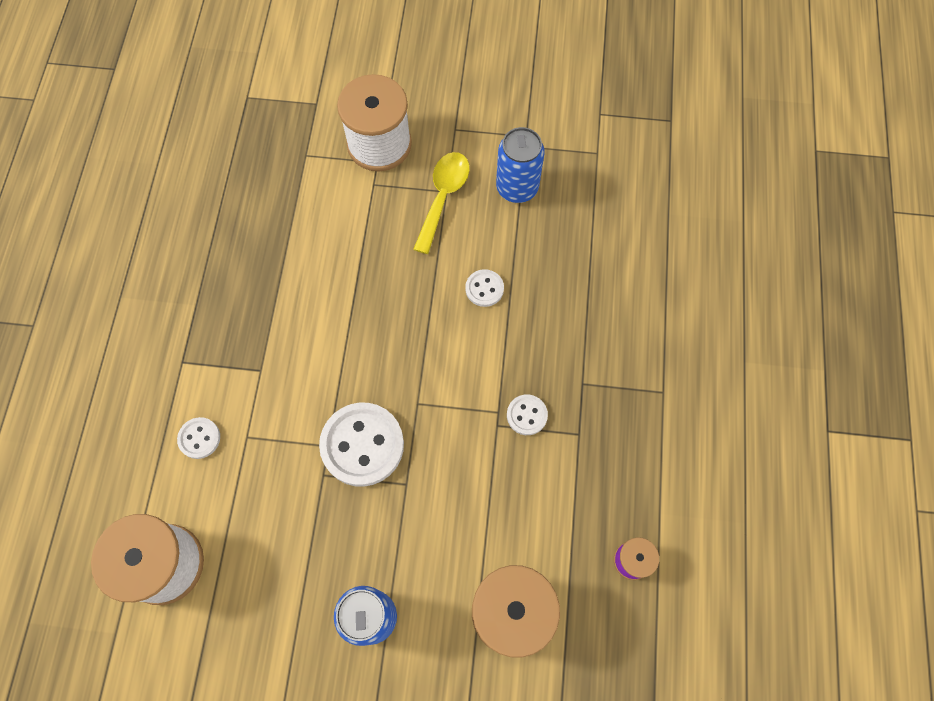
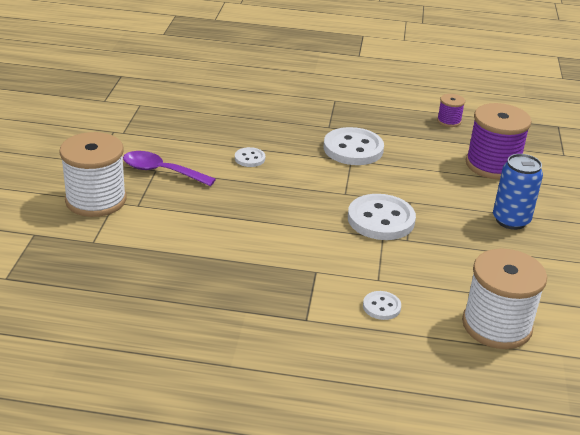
camera: 90 degrees left, 35 degrees down
yellow spoon [413,152,469,254] -> purple spoon [123,151,216,186]
blue can [496,127,545,203] -> none
white button [507,395,548,435] -> white button [324,127,384,165], size x2.01

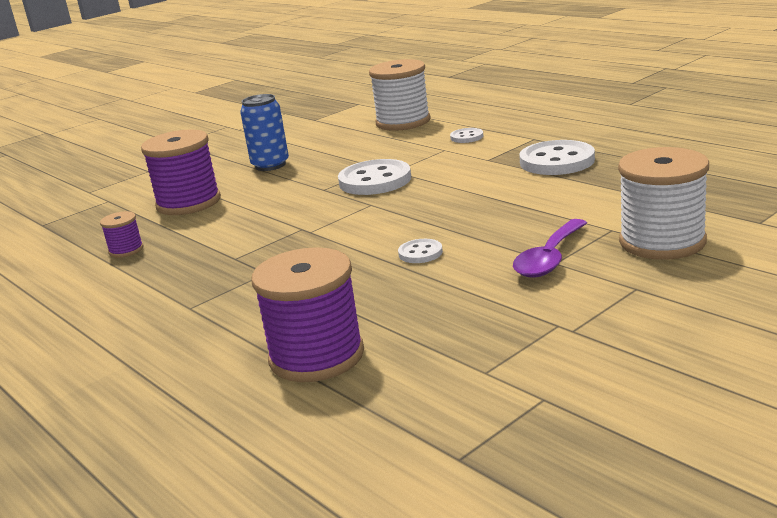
camera: 135 degrees left, 10 degrees down
purple spoon [123,151,216,186] -> purple spoon turned 60 degrees clockwise [513,219,587,278]
white button [324,127,384,165] -> white button moved to [519,140,595,175]
none -> purple spool [252,247,364,382]

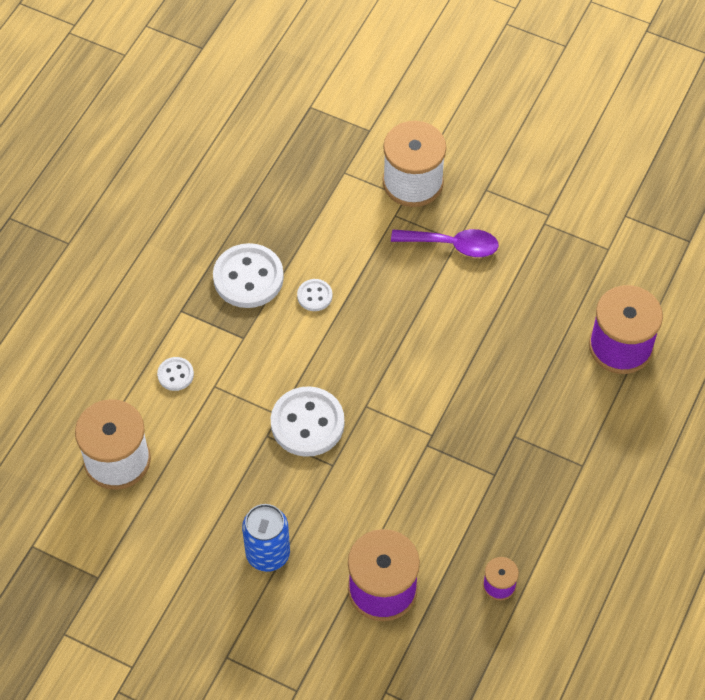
camera: 115 degrees left, 35 degrees up
white button [398,239,443,263] -> white button moved to [297,279,332,311]

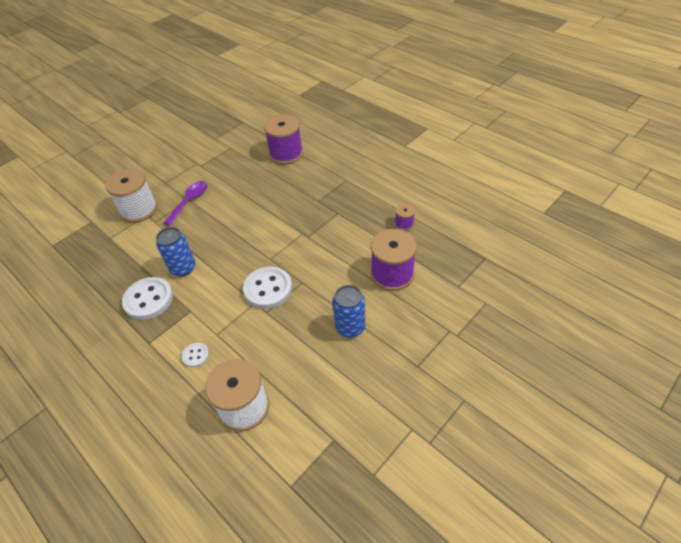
camera: 70 degrees left, 10 degrees down
white button [297,279,332,311] -> blue can [156,227,195,277]

